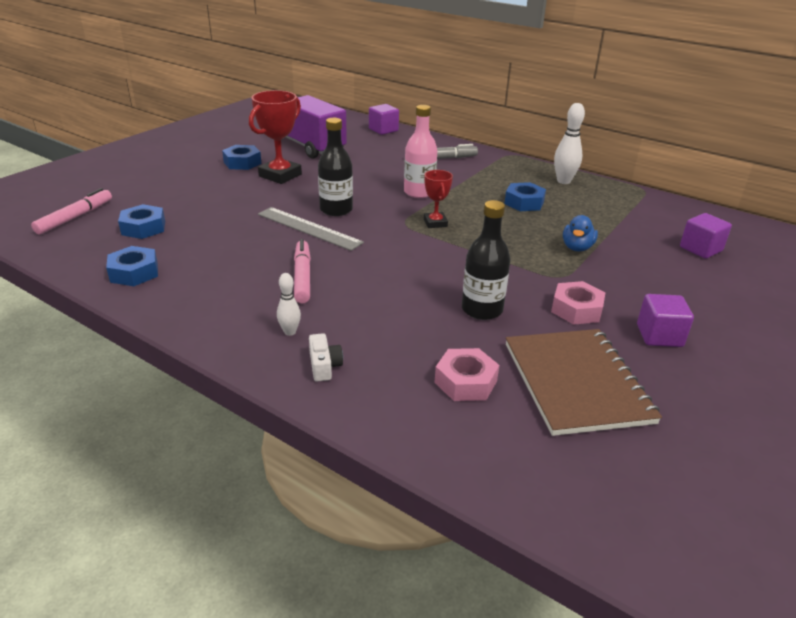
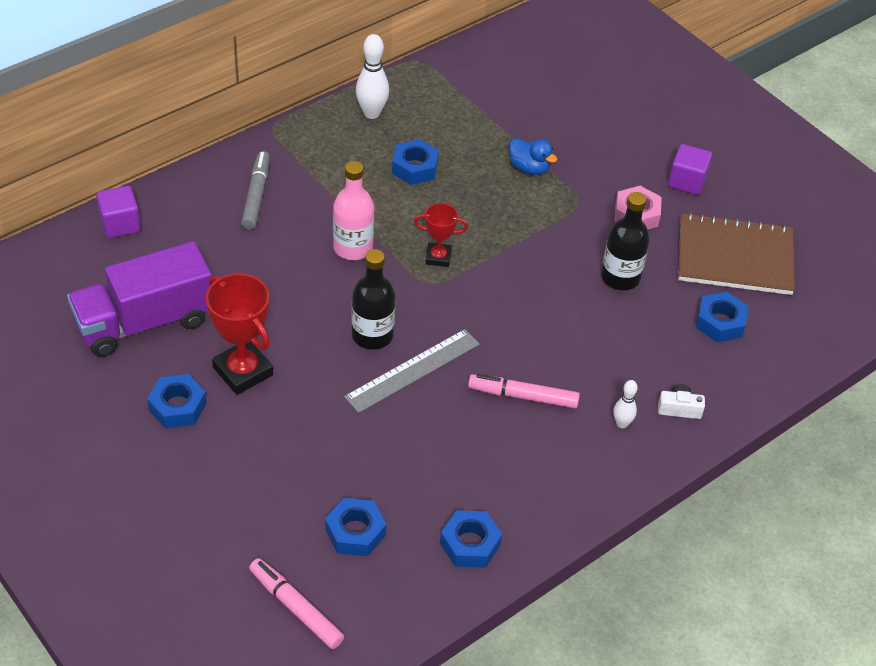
camera: 75 degrees left, 15 degrees up
pink nut [434,348,499,401] -> blue nut [696,292,748,342]
purple cube [680,213,732,259] -> none

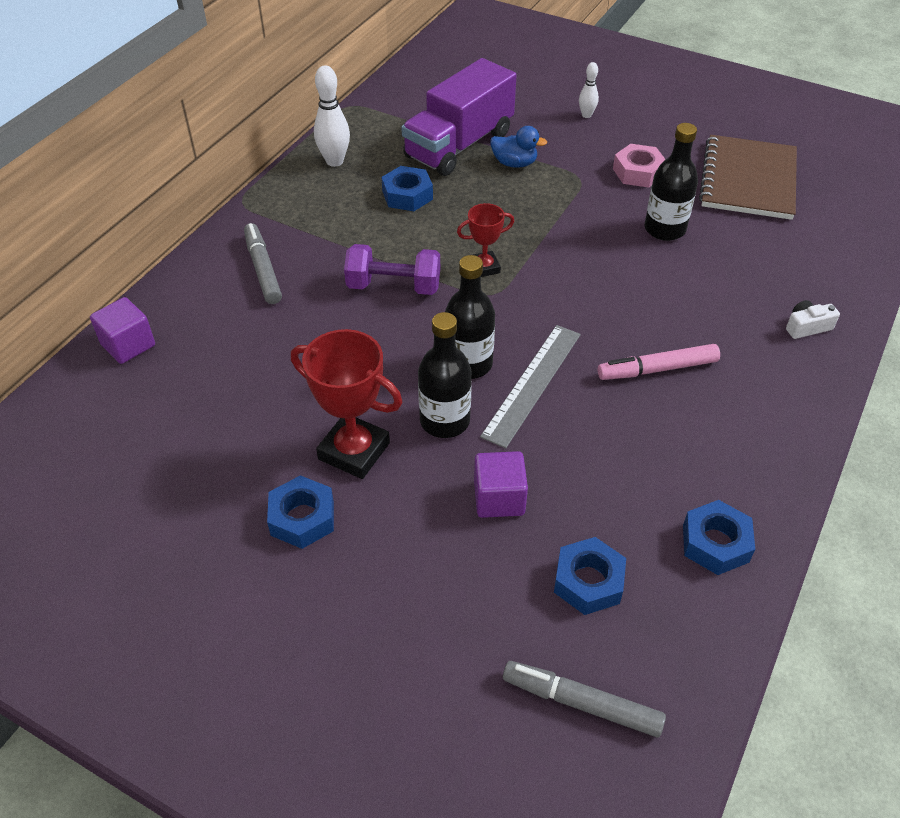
camera: 20 degrees left, 0 degrees up
purple truck [67,241,212,357] -> purple truck moved to [401,58,516,176]
pink marker [249,558,344,649] -> grey marker [503,661,666,737]
pink bottle [333,161,374,260] -> purple dumbbell [344,244,440,295]
white bowling pin [613,380,638,428] -> white bowling pin moved to [579,62,599,118]
purple cube [668,144,712,195] -> purple cube moved to [474,451,528,518]
brown notebook [678,212,795,295] -> brown notebook turned 60 degrees counterclockwise [699,135,797,220]
blue nut [696,292,748,342] -> none
none -> black bottle [418,312,472,438]

